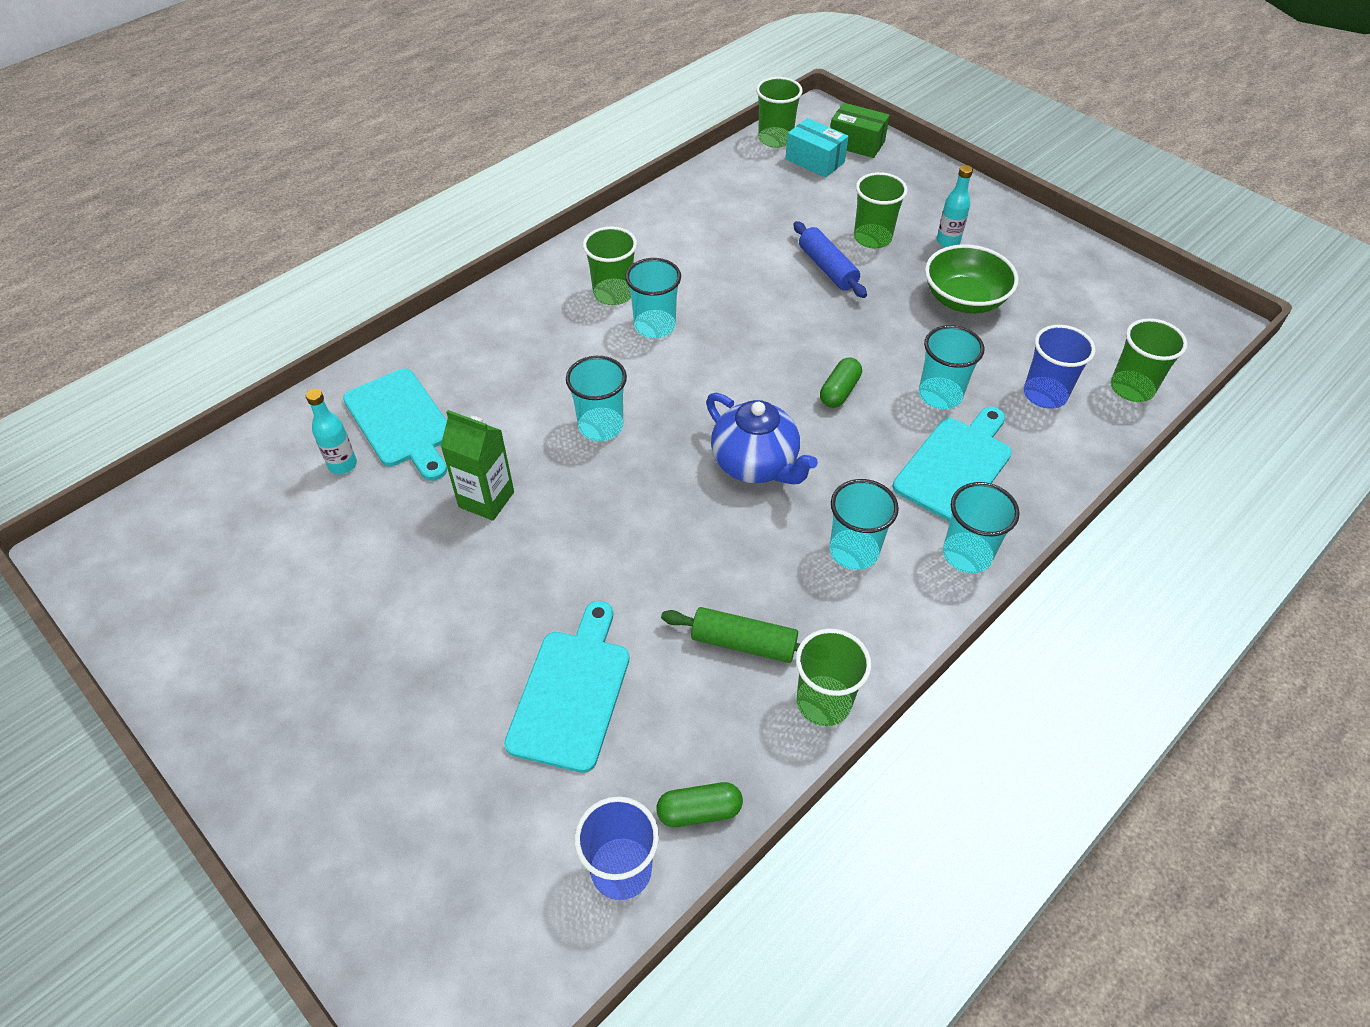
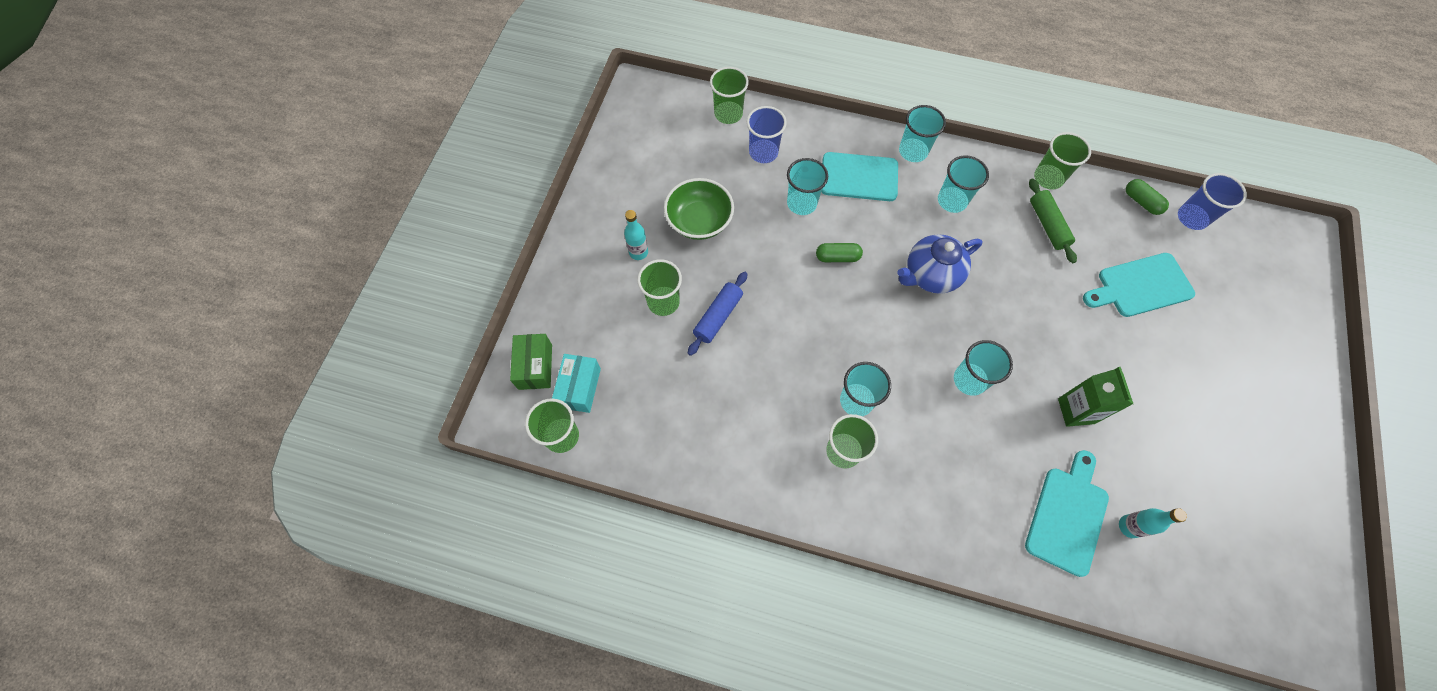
camera: 120 degrees left, 15 degrees up
blue teapot [706,393,818,484] -> blue teapot turned 135 degrees counterclockwise [898,234,982,294]

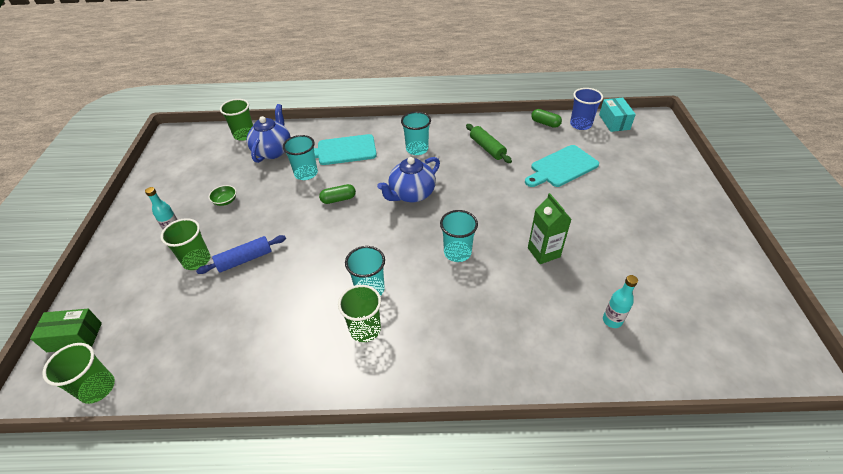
camera: 15 degrees left, 20 degrees down
green box [510,334,552,390] -> green box turned 75 degrees counterclockwise [30,309,102,352]
turquoise box [552,354,601,413] -> turquoise box moved to [599,98,636,132]
green bowl [664,178,734,240] -> green bowl [209,185,236,206], size x0.49
blue rolling pin [688,272,747,356] -> blue rolling pin turned 45 degrees clockwise [196,235,286,274]
blue cup [747,106,787,163] -> blue teapot [247,104,291,163]
turquoise cup [899,105,946,162] -> none
turquoise cutting board [1025,450,1109,577] -> none
green cup [1034,132,1091,189] -> none

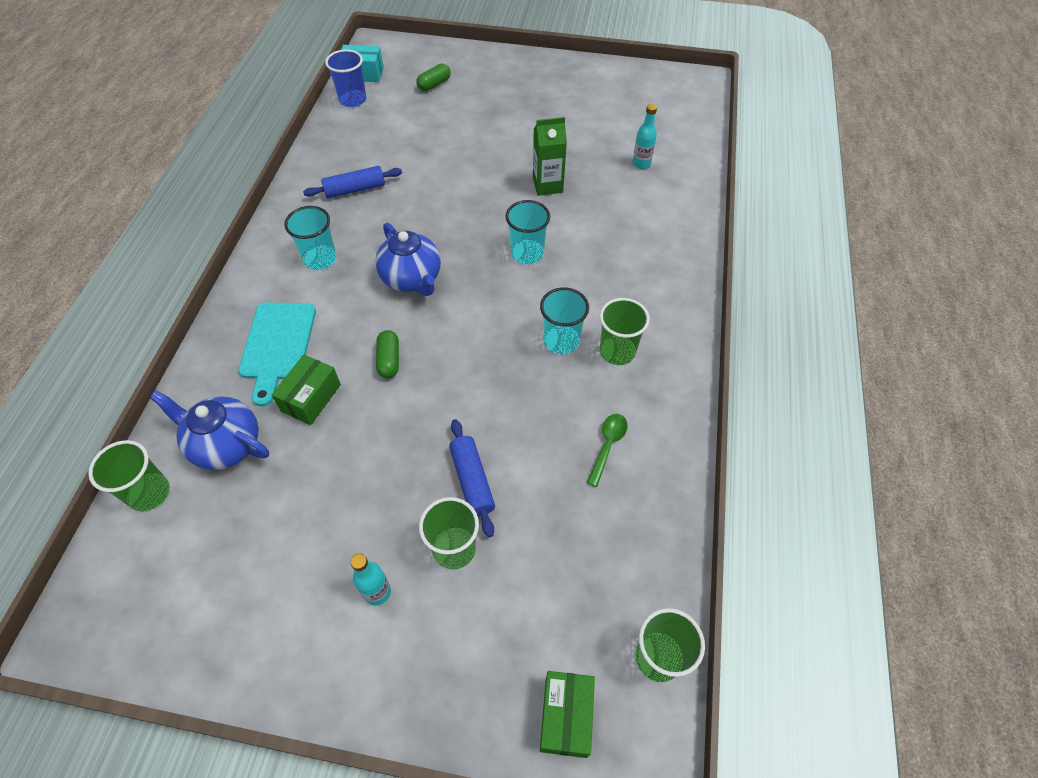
camera: 80 degrees left, 10 degrees up
green bowl [209,185,236,206] -> none
turquoise cup [283,135,318,180] -> green box [272,355,341,425]
green rolling pin [466,124,512,163] -> blue rolling pin [303,166,402,199]
turquoise cutting board [525,145,599,187] -> none
green capsule [531,109,562,128] -> green capsule moved to [416,64,451,91]
none -> green spoon [587,414,627,487]

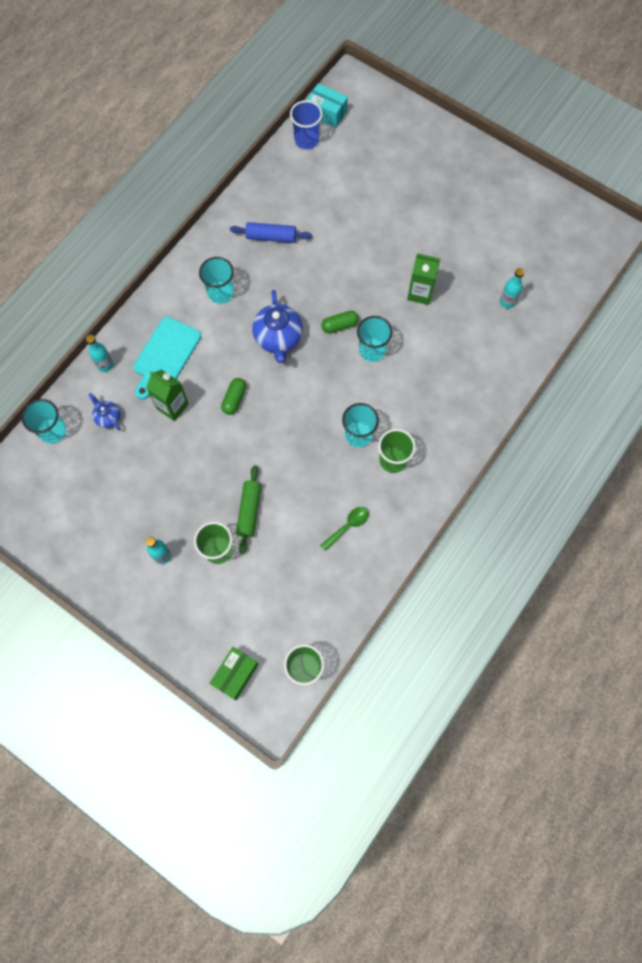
camera: 25 degrees right, 15 degrees up
green cup [88,440,170,511] -> turquoise cup [21,399,66,444]
blue teapot [150,391,269,470] -> blue teapot [88,393,121,430], size x0.54
green box [272,355,341,425] -> green carton [146,369,189,421]
green capsule [416,64,451,91] -> green capsule moved to [321,311,359,333]
blue rolling pin [449,419,495,537] -> green rolling pin [236,465,261,554]
none -> turquoise bottle [86,335,113,372]

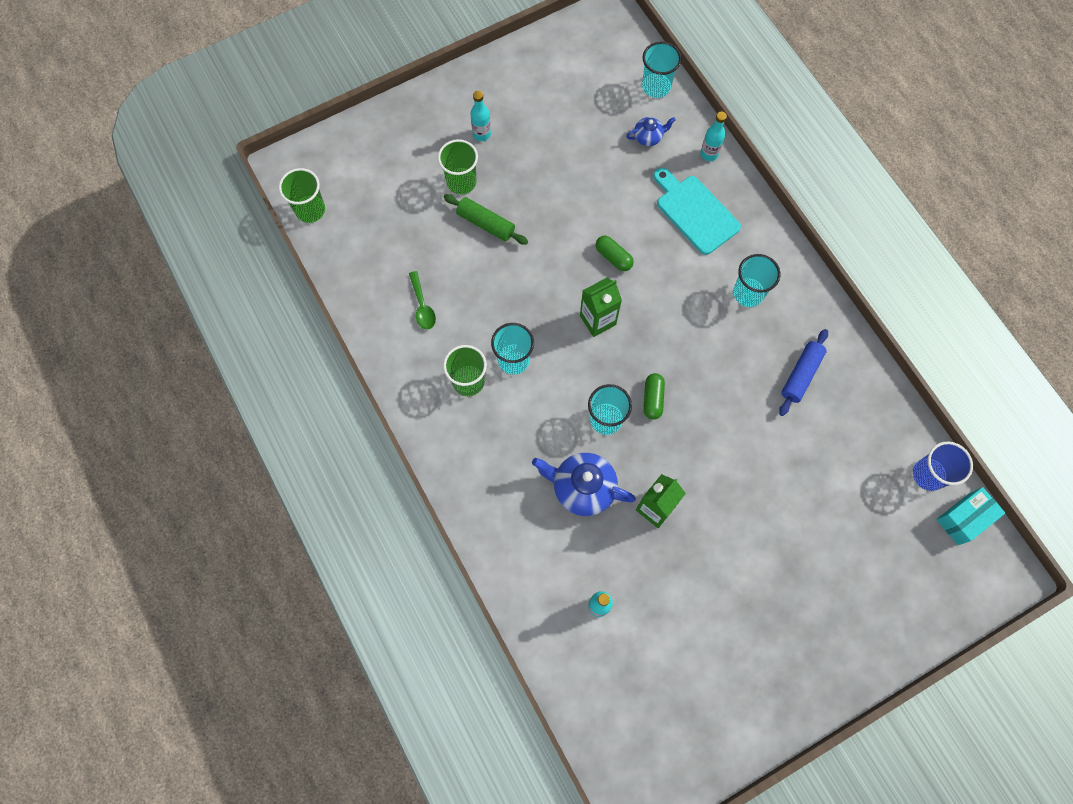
camera: 115 degrees right, 0 degrees up
green carton [146,369,189,421] -> green carton moved to [580,278,622,337]
green box [209,647,259,700] -> none
blue teapot [252,290,303,363] -> blue teapot moved to [532,453,636,516]

